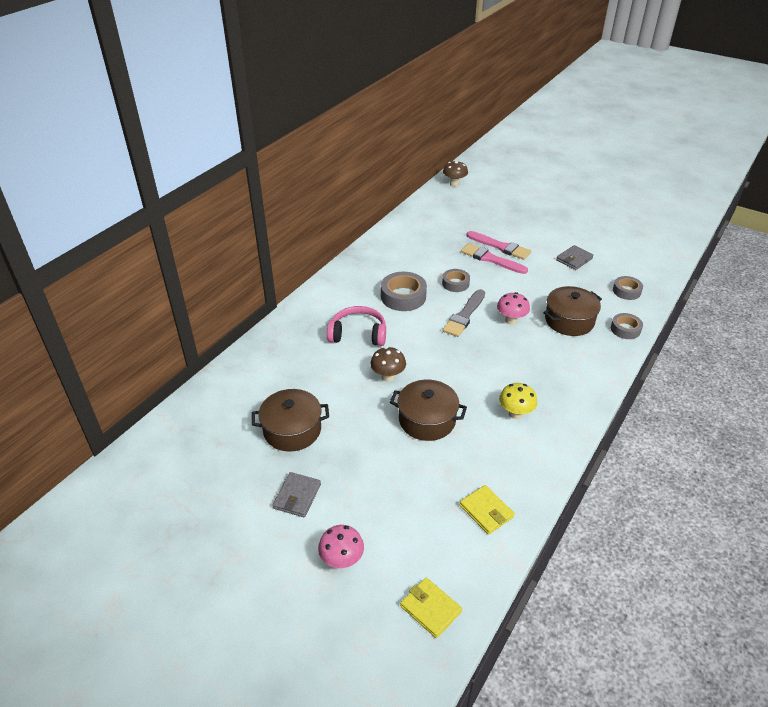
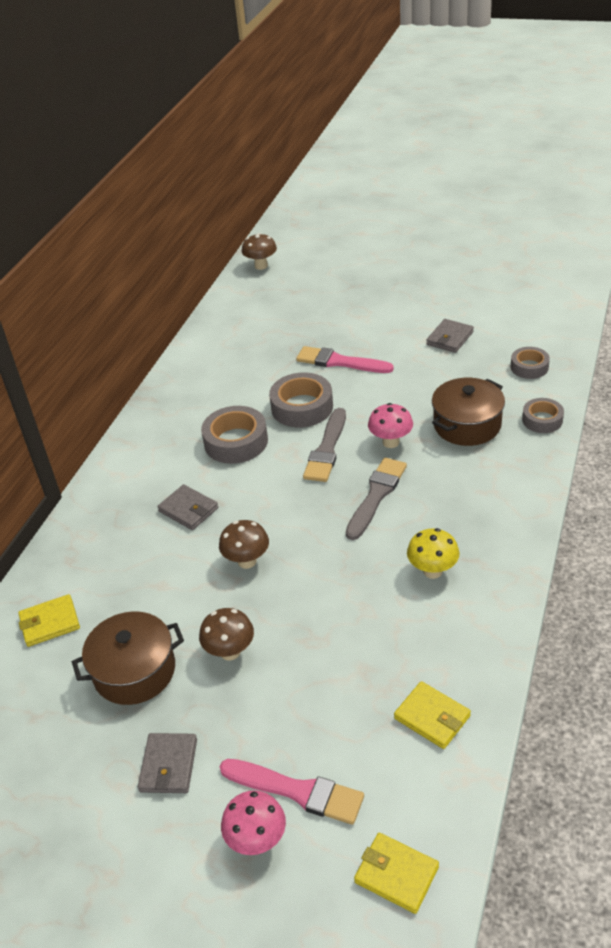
camera: 10 degrees left, 0 degrees up
pink headphones [327,306,386,346] -> grey wallet [157,484,218,530]
brown pot [390,380,467,441] -> none
grey tape [442,269,470,292] -> grey tape [269,372,333,428], size x1.64
pink brush [467,231,531,260] -> pink brush moved to [220,759,364,825]
none -> yellow wallet [18,594,80,647]
none -> brown mushroom [199,608,254,661]
none -> grey brush [346,458,407,540]

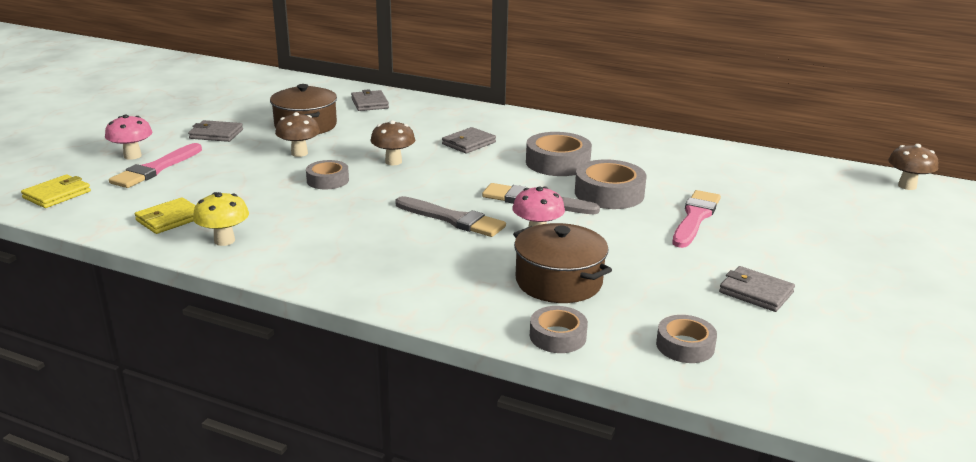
camera: 90 degrees right, 15 degrees down
yellow wallet [18,594,80,647] -> grey wallet [351,89,389,111]
yellow mushroom [407,528,459,579] -> yellow mushroom moved to [193,192,249,246]
none -> grey tape [306,160,349,190]

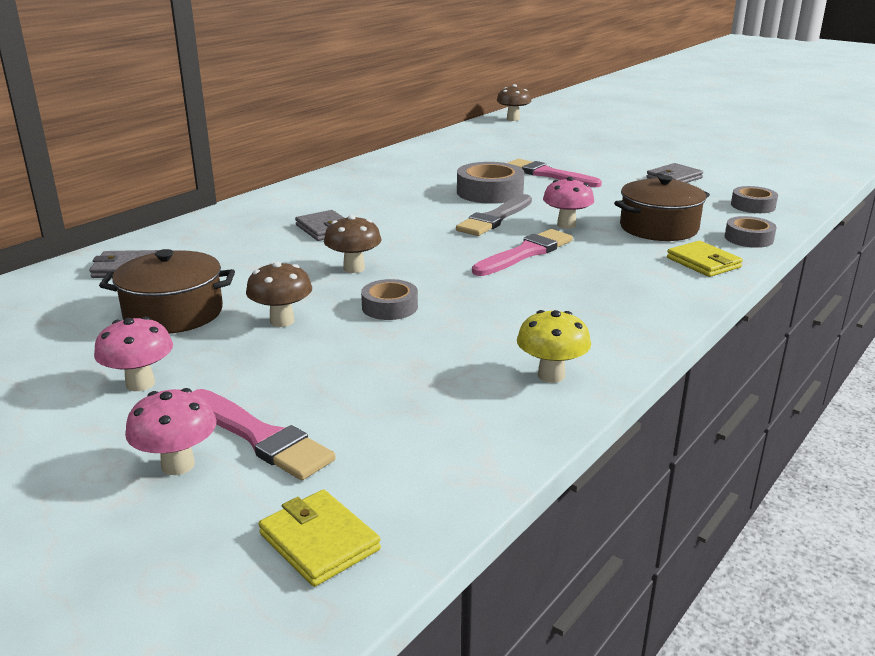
camera: 75 degrees left, 0 degrees up
yellow wallet [135,197,196,234] -> yellow wallet moved to [667,241,743,277]
grey wallet [188,120,243,142] -> pink mushroom [94,317,173,391]
grey brush [395,196,506,237] -> pink brush [472,229,573,276]
grey tape [526,132,592,176] -> none

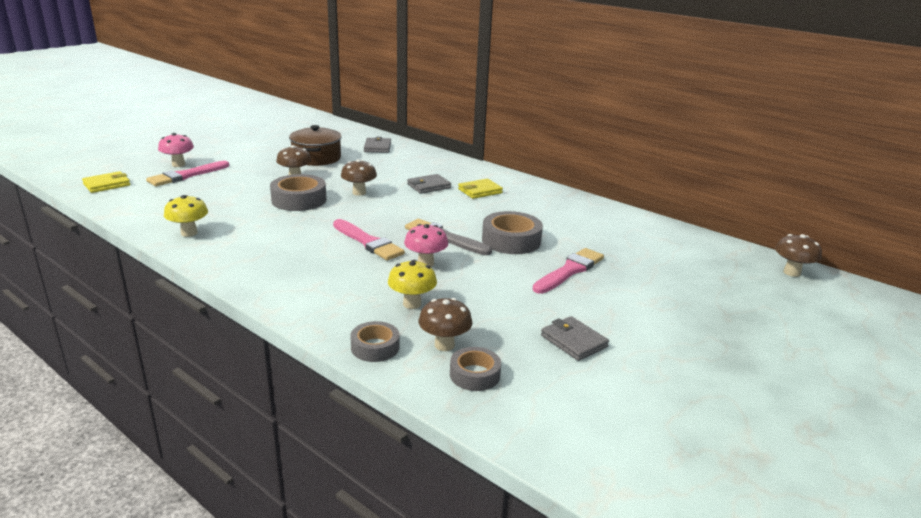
camera: 90 degrees right, 0 degrees up
pink mushroom [94,317,173,391] -> none
grey tape [361,279,418,320] -> grey tape [270,174,327,211], size x1.64
brown pot [614,175,710,241] -> yellow mushroom [388,260,437,309]
yellow wallet [667,241,743,277] -> yellow wallet moved to [458,179,503,199]
none -> brown mushroom [418,298,473,351]

